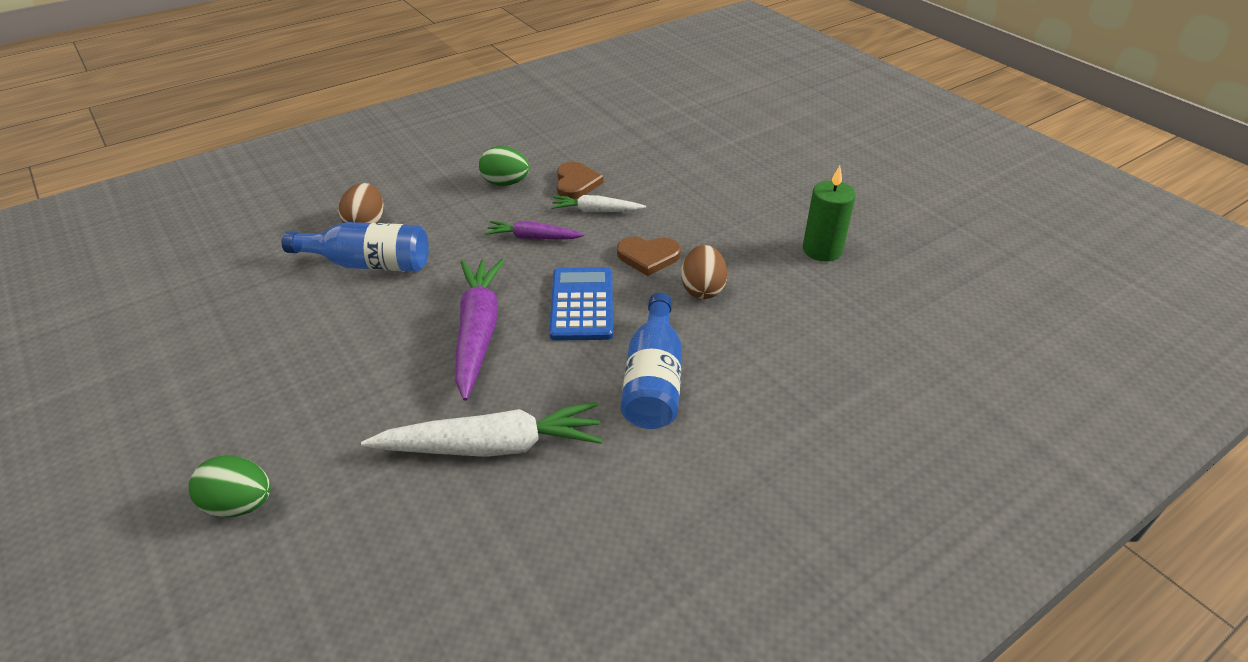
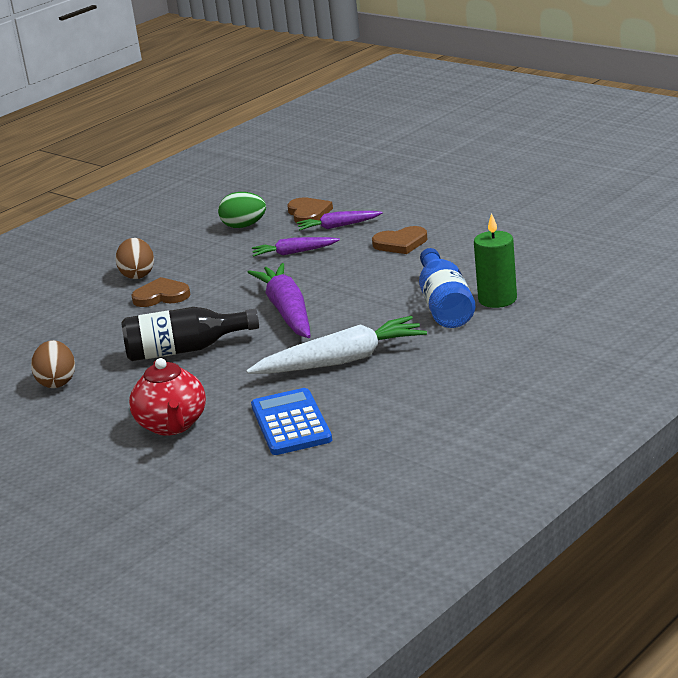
camera: 10 degrees left, 15 degrees down
green egg [189,455,271,517] -> red teapot [129,358,206,436]
blue bottle [282,222,429,272] -> brown heart [131,277,190,307]
blue calculator [549,267,613,341] -> blue calculator moved to [251,388,332,455]
white carrot [551,195,646,212] -> purple carrot [297,211,383,230]
brown egg [681,245,727,299] -> brown egg moved to [31,340,75,388]
green candle [803,166,856,261] -> green candle moved to [474,213,517,308]
none -> black bottle [121,307,259,361]

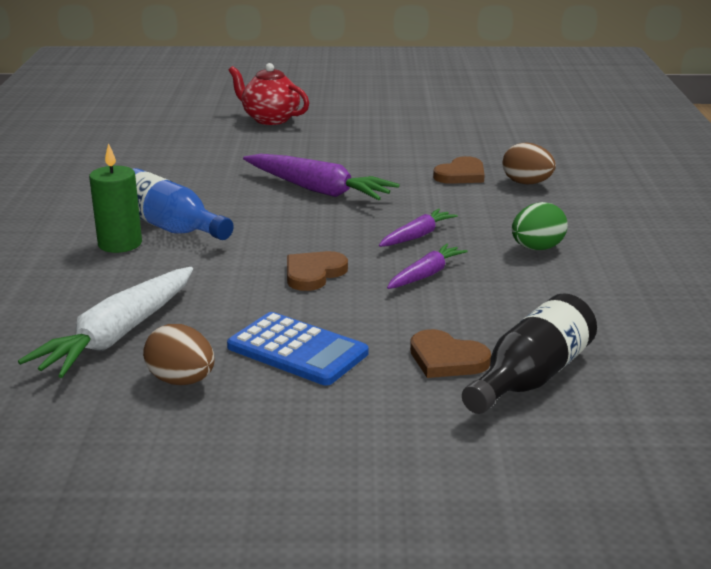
camera: 135 degrees right, 0 degrees up
brown egg [31,340,75,388] -> brown egg moved to [143,324,215,385]
black bottle [121,307,259,361] -> black bottle moved to [462,293,597,414]
white carrot [246,316,427,374] -> white carrot moved to [18,267,193,378]
blue calculator [251,388,332,455] -> blue calculator moved to [227,312,368,385]
brown heart [287,197,333,225] -> brown heart moved to [410,329,491,378]

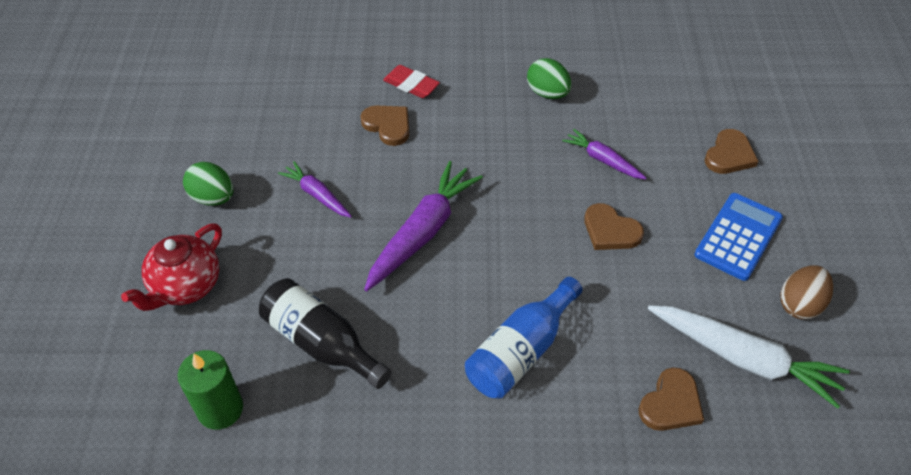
camera: 90 degrees left, 25 degrees up
green candle [89,143,142,253] -> green candle moved to [178,350,243,430]
purple carrot [379,209,458,247] -> purple carrot moved to [278,161,352,218]
black bottle [462,293,597,414] -> black bottle moved to [259,278,392,389]
brown egg [503,142,556,184] -> red eraser [383,65,440,98]
none -> green egg [183,162,233,206]
none -> brown heart [639,367,704,431]

